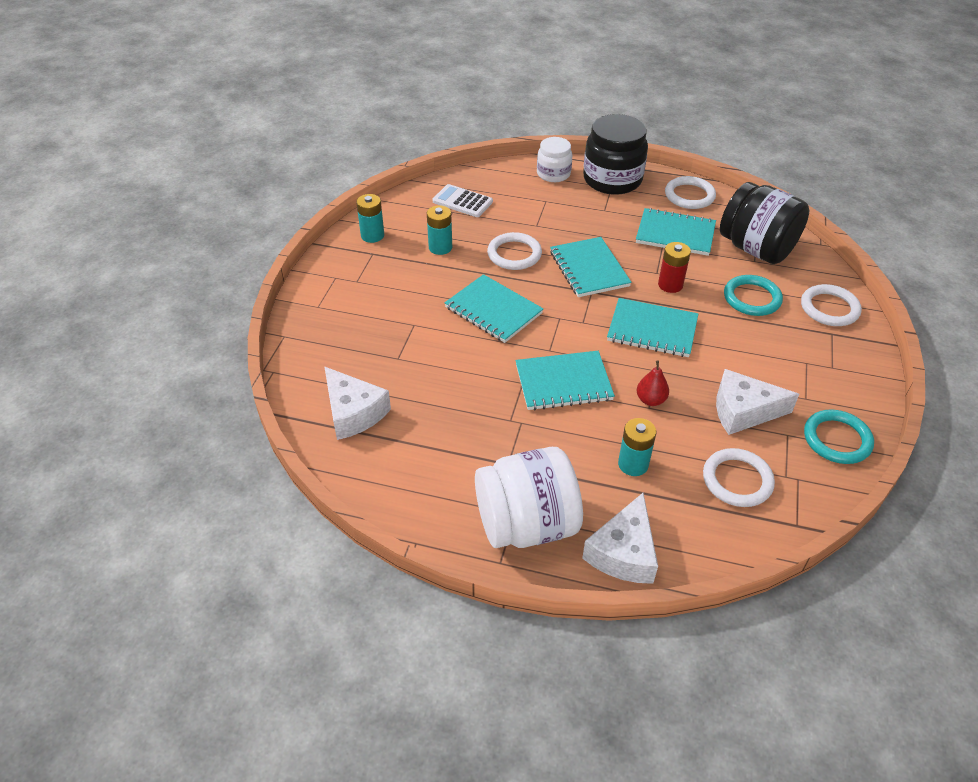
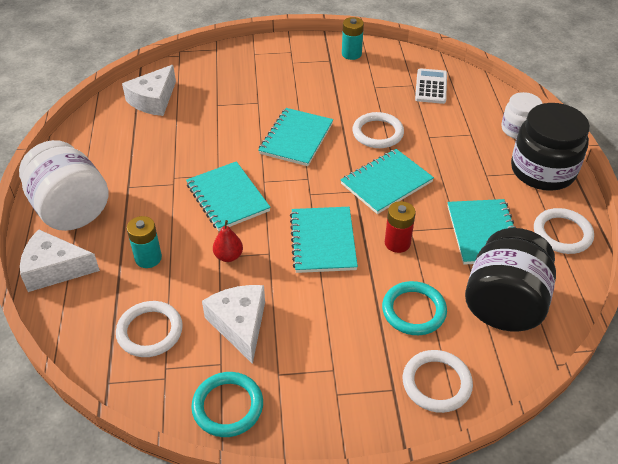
camera: 70 degrees right, 0 degrees up
turquoise battery [427,205,452,255] -> none

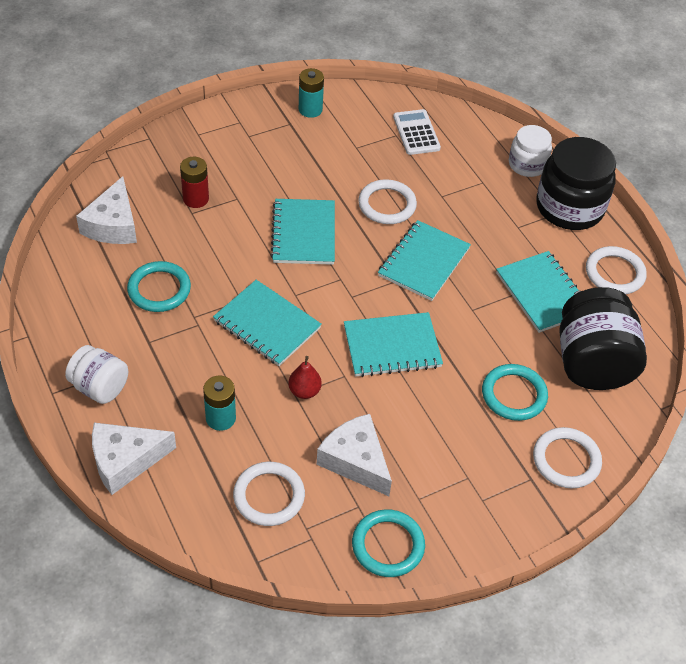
camera: 25 degrees left, 5 degrees up
white jar [19,140,108,231] -> white jar [65,345,128,404], size x0.58
turquoise notebook [290,207,358,273] -> turquoise notebook turned 75 degrees counterclockwise [344,312,443,377]
red battery [385,201,416,253] -> red battery moved to [180,157,209,208]
none -> turquoise ring [127,261,191,312]

